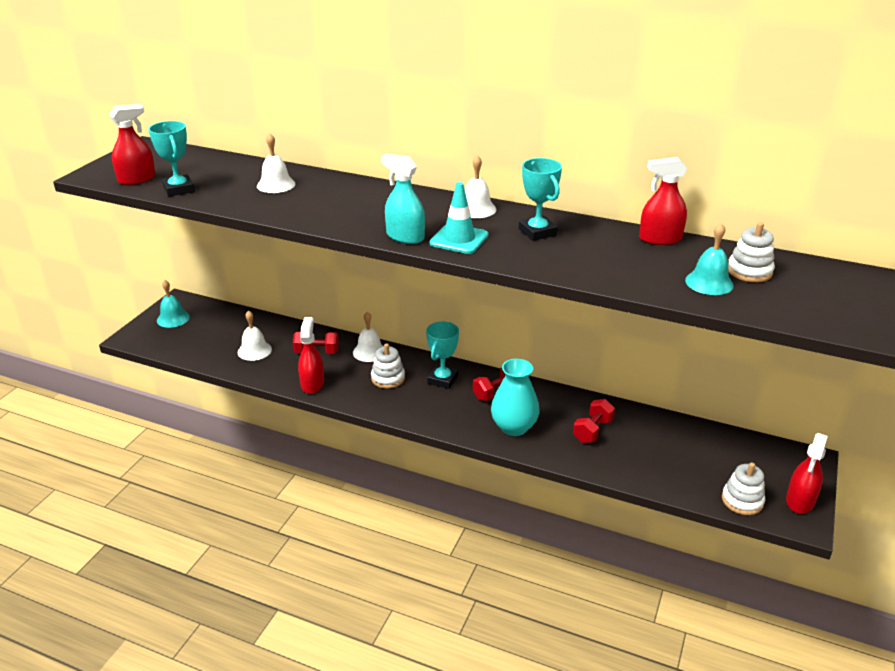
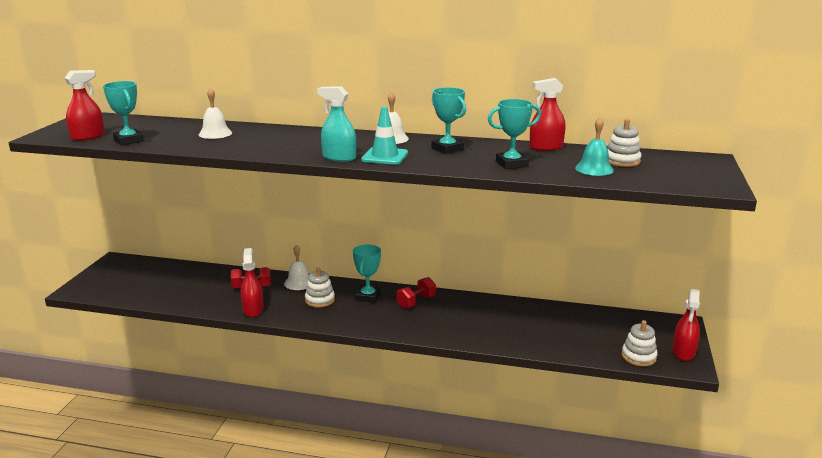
camera: 10 degrees left, 10 degrees down
turquoise bell [157,280,190,328] -> none
white bell [238,310,272,361] -> none
turquoise vase [491,359,539,436] -> none
red dumbbell [573,399,615,443] -> none
none -> turquoise trophy [488,99,541,169]

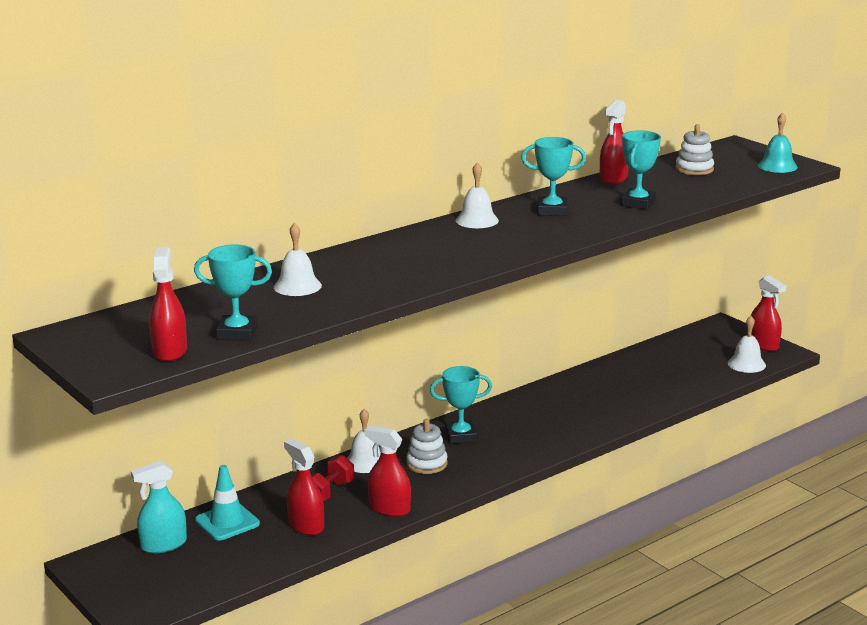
camera: 50 degrees left, 0 degrees up
turquoise spray bottle [317,86,356,162] -> turquoise spray bottle moved to [131,461,187,553]
turquoise trophy [353,244,381,303] -> turquoise trophy turned 60 degrees counterclockwise [430,366,492,444]
turquoise traffic cone [361,106,408,165] -> turquoise traffic cone moved to [195,465,260,541]
red dumbbell [397,277,436,308] -> none
turquoise bell [575,117,614,176] -> turquoise bell moved to [758,112,798,173]
white stacking toy [622,320,658,366] -> white bell [728,316,766,373]
none -> red spray bottle [284,439,324,535]

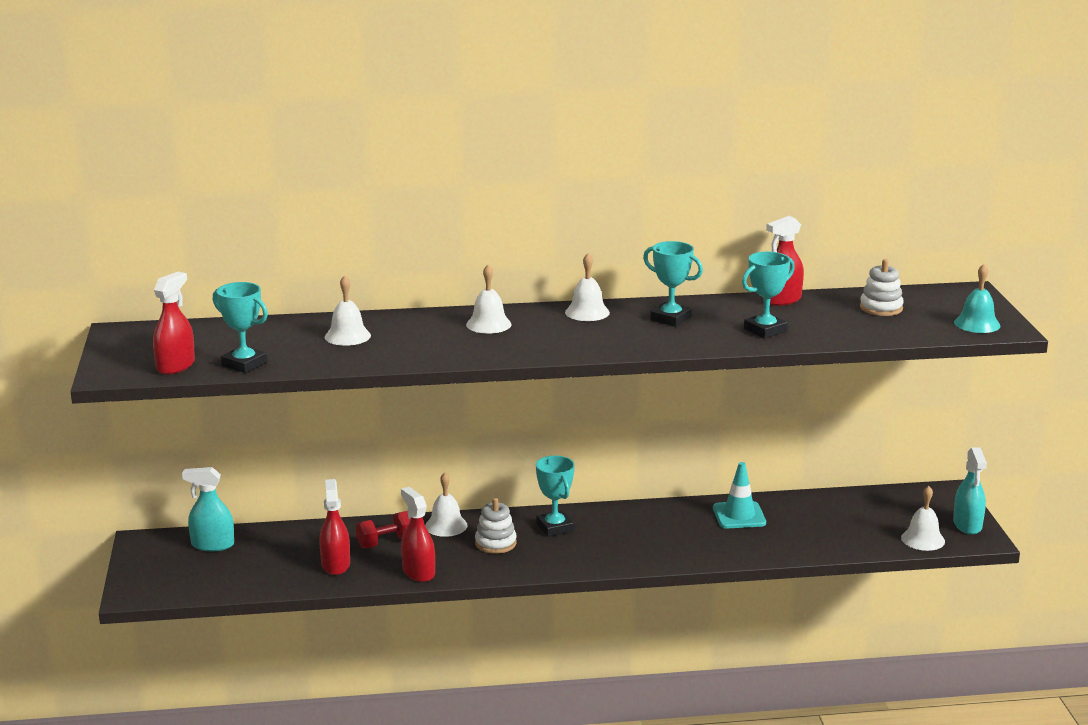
camera: 30 degrees right, 0 degrees up
turquoise traffic cone [195,465,260,541] -> turquoise traffic cone moved to [713,462,766,528]
turquoise trophy [430,366,492,444] -> turquoise trophy turned 45 degrees clockwise [536,456,575,537]
red spray bottle [751,275,787,351] -> turquoise spray bottle [953,448,987,535]
none -> white bell [466,265,511,334]

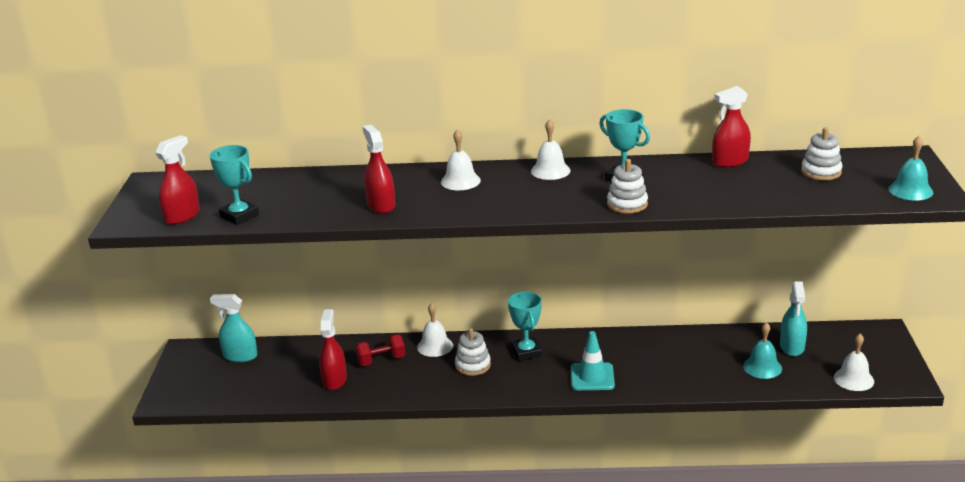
camera: 10 degrees right, 5 degrees up
white bell [325,275,371,346] -> none
red spray bottle [401,487,435,582] -> red spray bottle moved to [363,125,395,214]
turquoise traffic cone [713,462,766,528] -> turquoise traffic cone moved to [571,331,615,390]
turquoise trophy [742,252,795,339] -> none
turquoise spray bottle [953,448,987,535] -> turquoise spray bottle moved to [780,281,807,356]
none -> white stacking toy [607,159,648,214]
none -> turquoise bell [743,322,782,379]

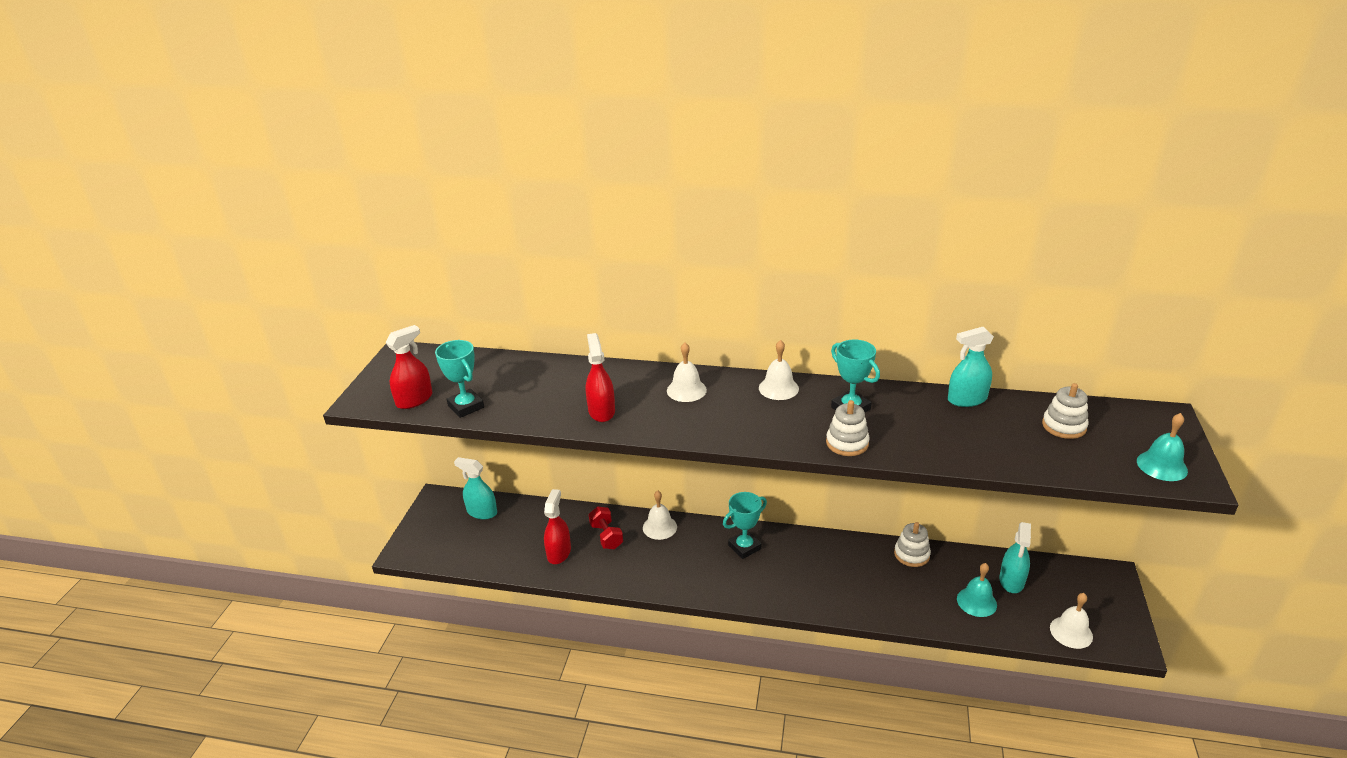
camera: 10 degrees right, 5 degrees up
red dumbbell [355,334,405,366] -> red dumbbell turned 75 degrees clockwise [589,507,623,549]
white stacking toy [455,328,491,376] -> white stacking toy moved to [894,522,931,567]
turquoise trophy [508,291,542,361] -> turquoise trophy turned 60 degrees clockwise [723,492,767,559]
turquoise traffic cone [571,331,615,390] -> none
red spray bottle [712,86,751,167] -> turquoise spray bottle [948,327,994,407]

